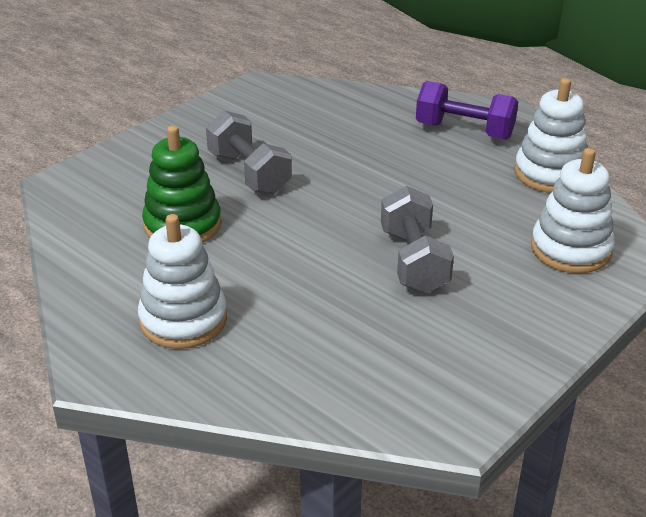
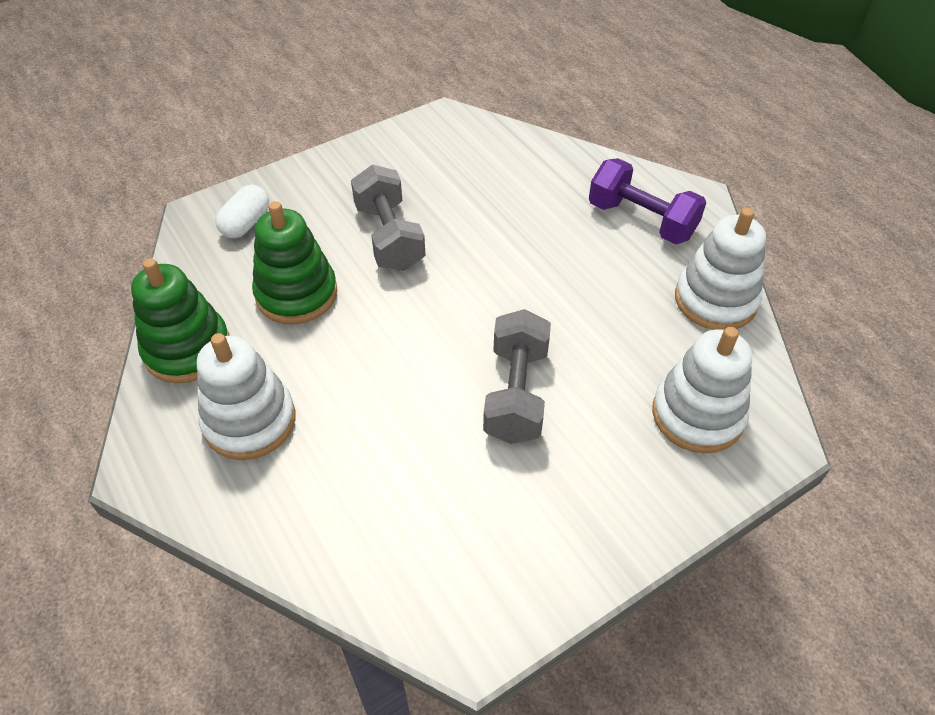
camera: 15 degrees right, 15 degrees up
none -> green stacking toy [131,258,230,383]
none -> white capsule [215,184,269,239]

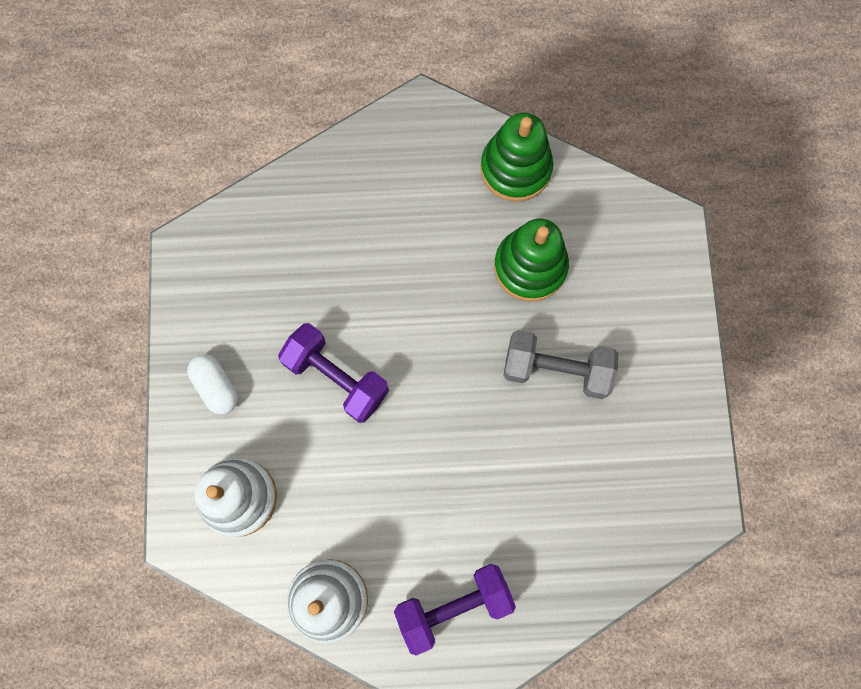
camera: 120 degrees right, 25 degrees up
white stacking toy [197,333,296,460] -> none
white capsule [215,184,269,239] -> white capsule moved to [187,354,238,414]
grey dumbbell [483,309,551,444] -> purple dumbbell [278,323,389,423]

